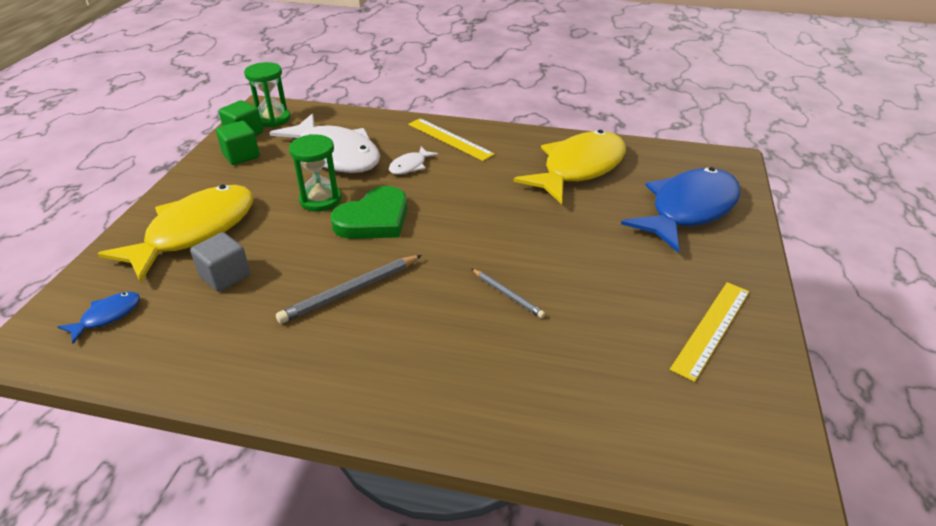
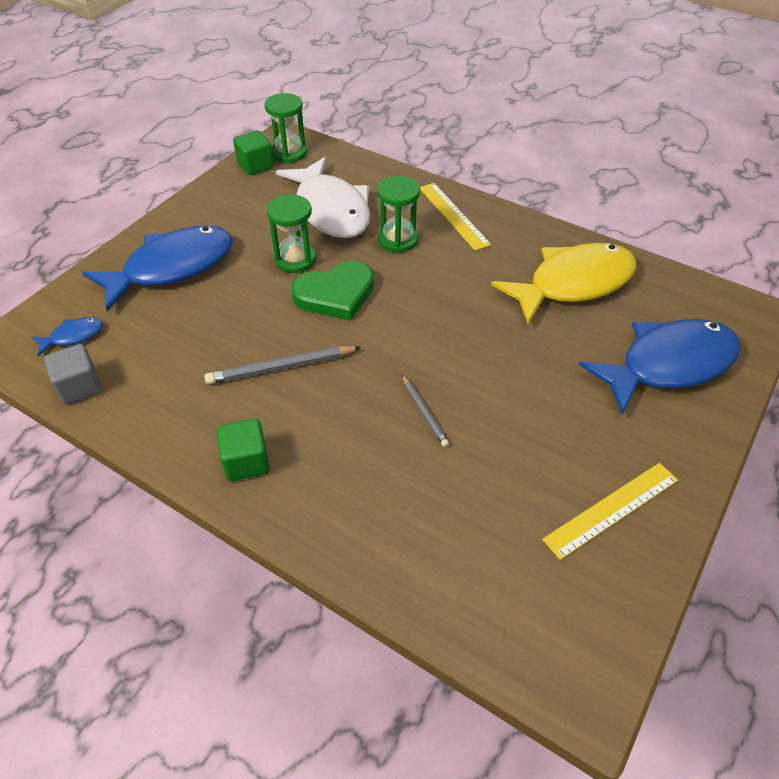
camera: 20 degrees right, 10 degrees up
yellow fish [97,185,253,283] -> blue fish [82,225,233,312]
grey cube [190,232,250,292] -> grey cube moved to [44,344,102,405]
green cube [216,121,260,165] -> green cube moved to [217,419,270,481]
white fish [389,146,439,175] -> green hourglass [377,176,420,253]

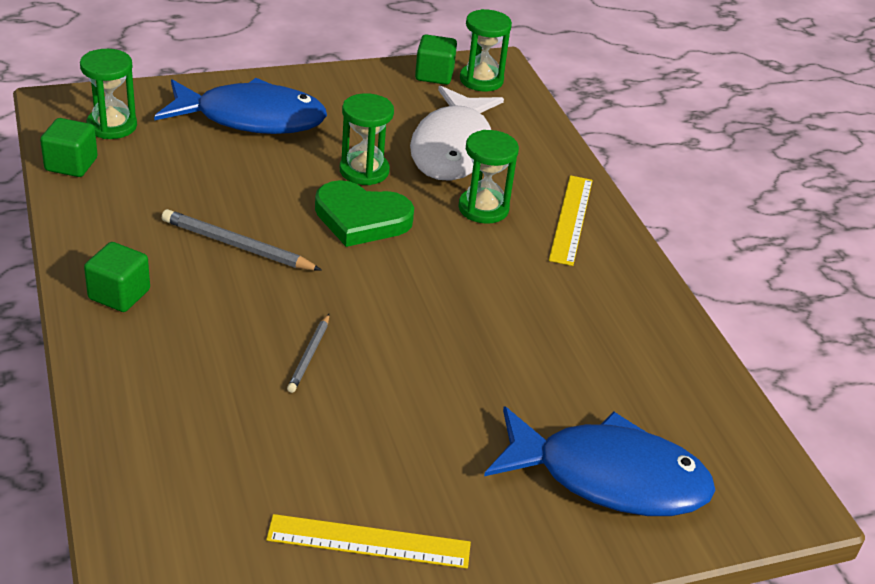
camera: 35 degrees right, 10 degrees down
blue fish [32,317,103,356] -> green hourglass [80,49,137,139]
grey cube [44,344,102,405] -> green cube [40,118,98,177]
yellow fish [491,243,637,324] -> none

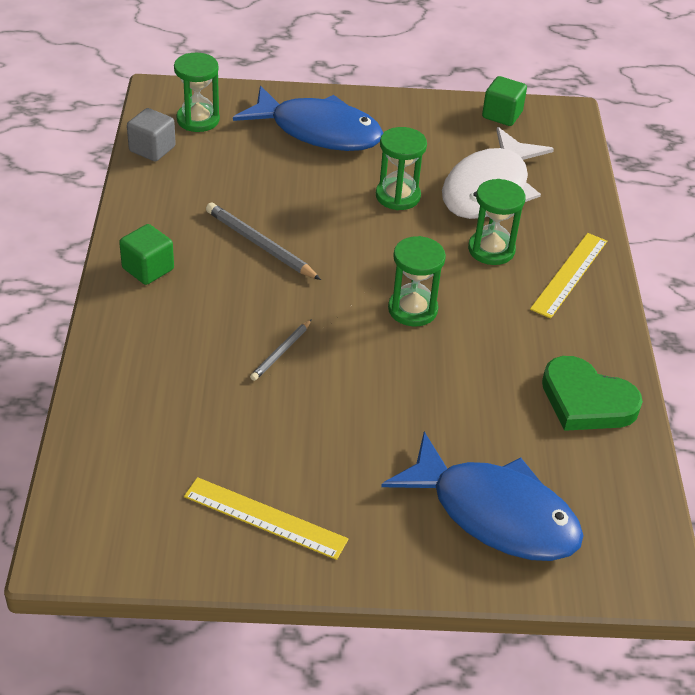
camera: 20 degrees right, 5 degrees up
green cube [40,118,98,177] -> grey cube [127,108,176,161]
green heart [315,180,414,247] -> green heart moved to [542,356,643,431]
green hourglass [460,9,512,91] -> green hourglass moved to [388,236,446,326]

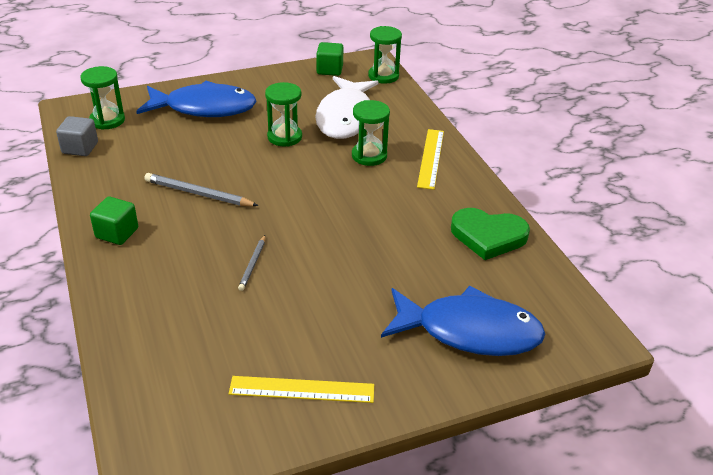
camera: 20 degrees left, 5 degrees down
green hourglass [388,236,446,326] -> green hourglass moved to [368,26,402,84]

